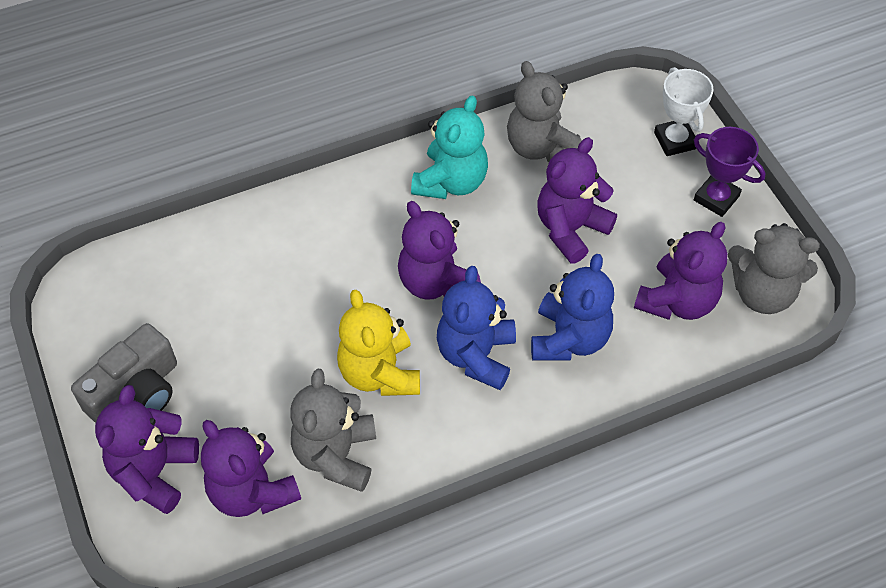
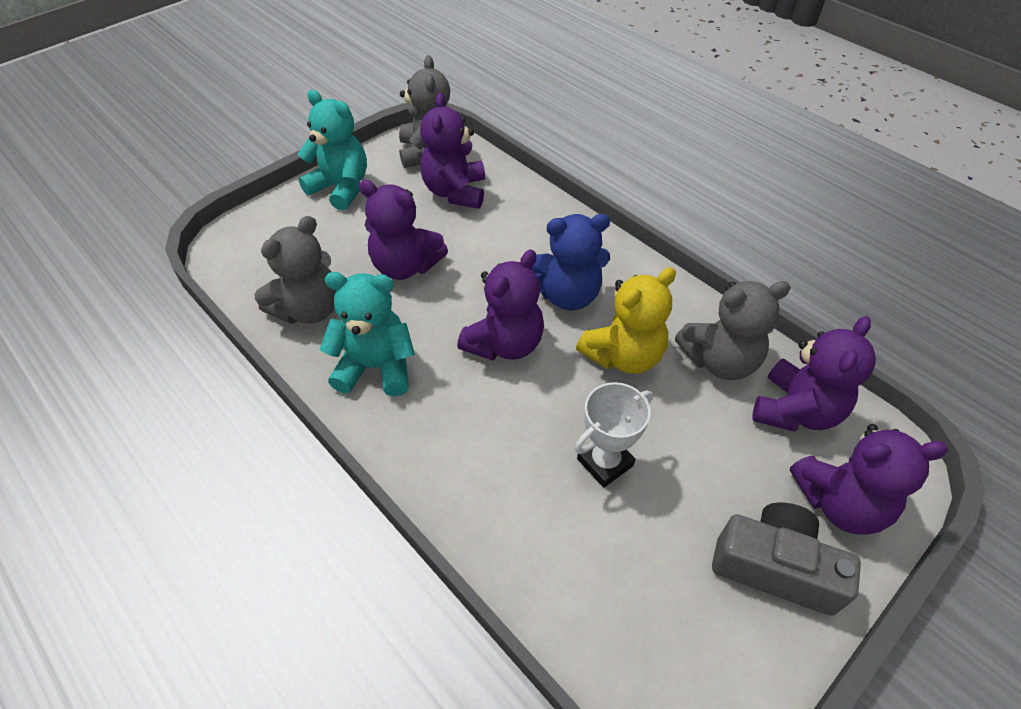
camera: 110 degrees left, 5 degrees down
blue teddy bear [531,254,614,361] -> none
purple teddy bear [634,222,727,320] -> purple teddy bear turned 105 degrees counterclockwise [420,93,485,209]
white trophy [654,67,714,156] -> white trophy moved to [574,382,653,488]
purple trophy [694,127,766,217] -> turquoise teddy bear [298,90,367,211]

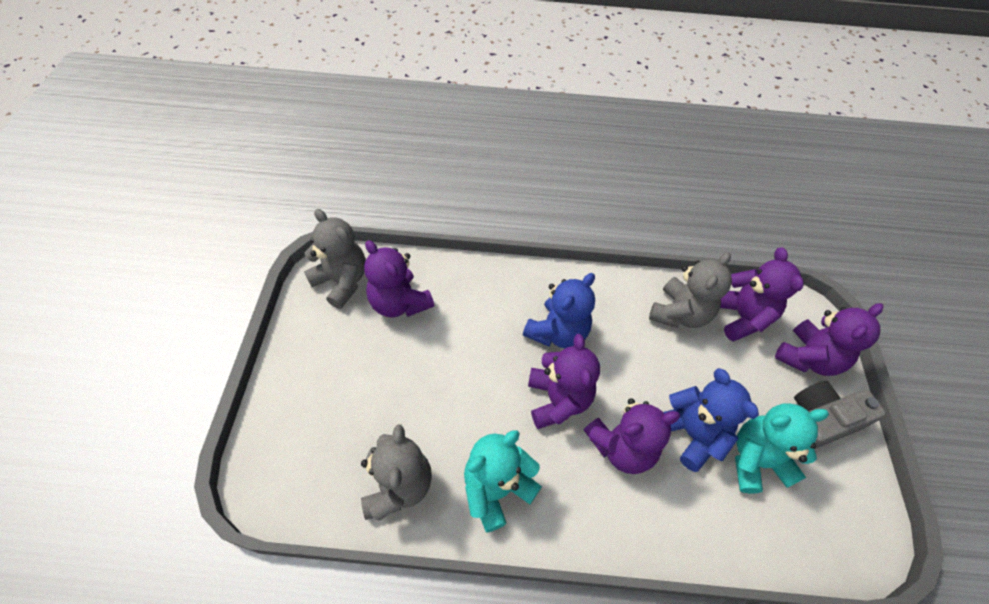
camera: 45 degrees left, 5 degrees up
turquoise teddy bear [298,90,367,211] -> turquoise teddy bear moved to [735,403,829,494]
purple teddy bear [359,180,448,280] -> purple teddy bear moved to [584,398,680,474]
white trophy [574,382,653,488] -> blue teddy bear [664,368,759,472]
yellow teddy bear [576,267,676,374] -> none

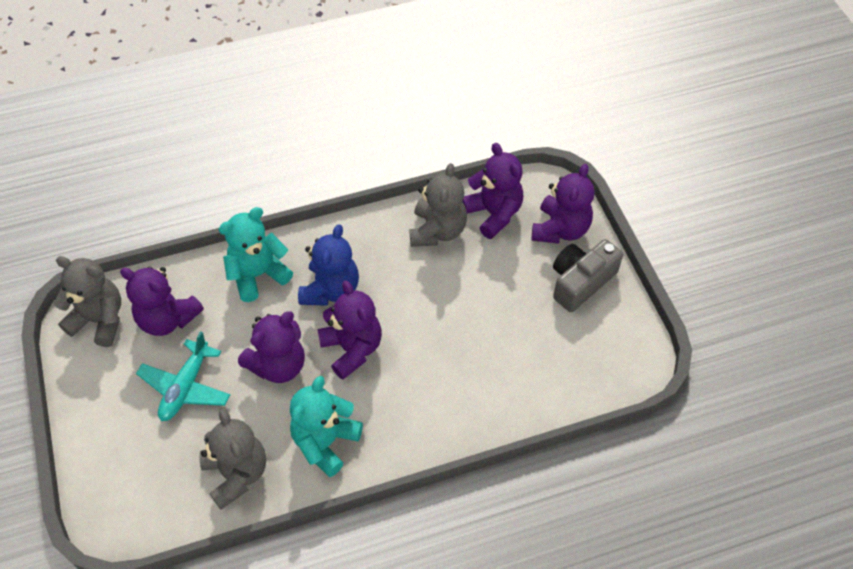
camera: 20 degrees left, 0 degrees up
purple teddy bear [584,398,680,474] -> purple teddy bear moved to [238,311,305,383]
blue teddy bear [664,368,759,472] -> none
turquoise teddy bear [735,403,829,494] -> turquoise teddy bear moved to [219,207,293,302]
none -> turquoise plane [136,331,230,421]

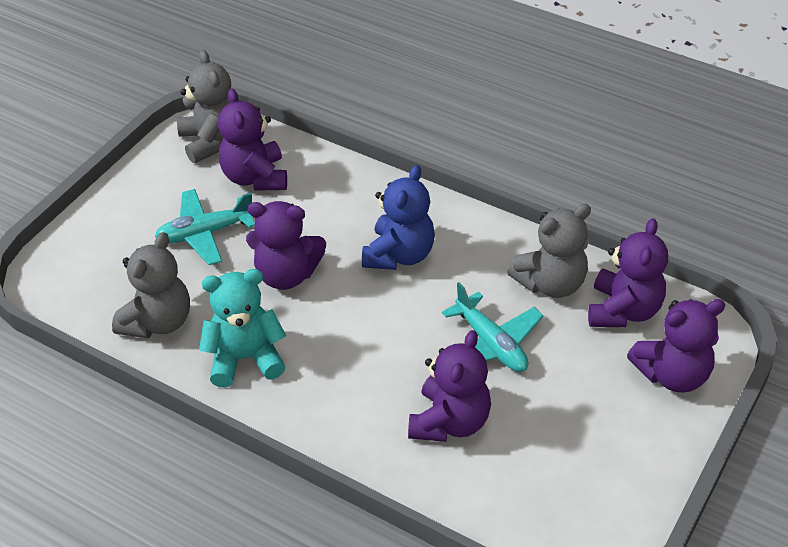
camera: 50 degrees right, 10 degrees down
turquoise teddy bear [219,207,293,302] -> none
blue teddy bear [298,224,359,306] -> blue teddy bear turned 45 degrees counterclockwise [362,165,435,270]
purple teddy bear [318,280,382,380] -> purple teddy bear moved to [408,330,491,442]
grey camera [553,239,623,312] -> none
none -> turquoise plane [442,282,544,372]

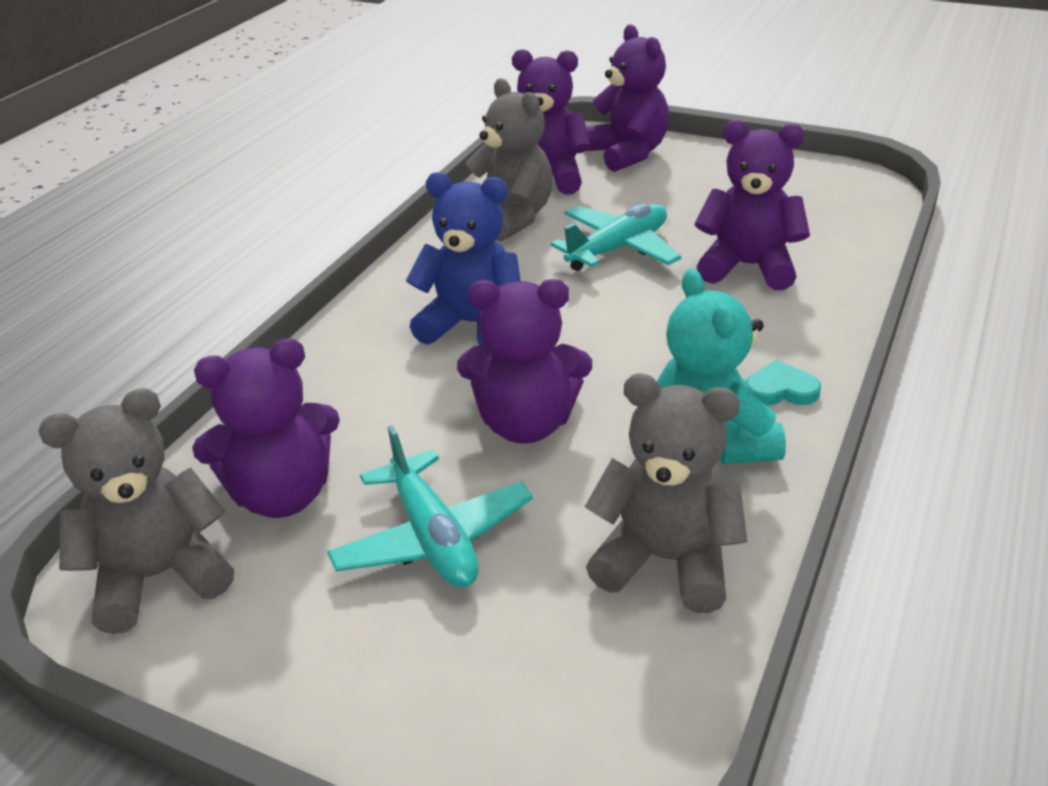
camera: 95 degrees left, 10 degrees down
purple teddy bear [246,201,326,290] -> purple teddy bear turned 90 degrees clockwise [457,279,592,444]
none -> turquoise heart [746,360,821,406]

